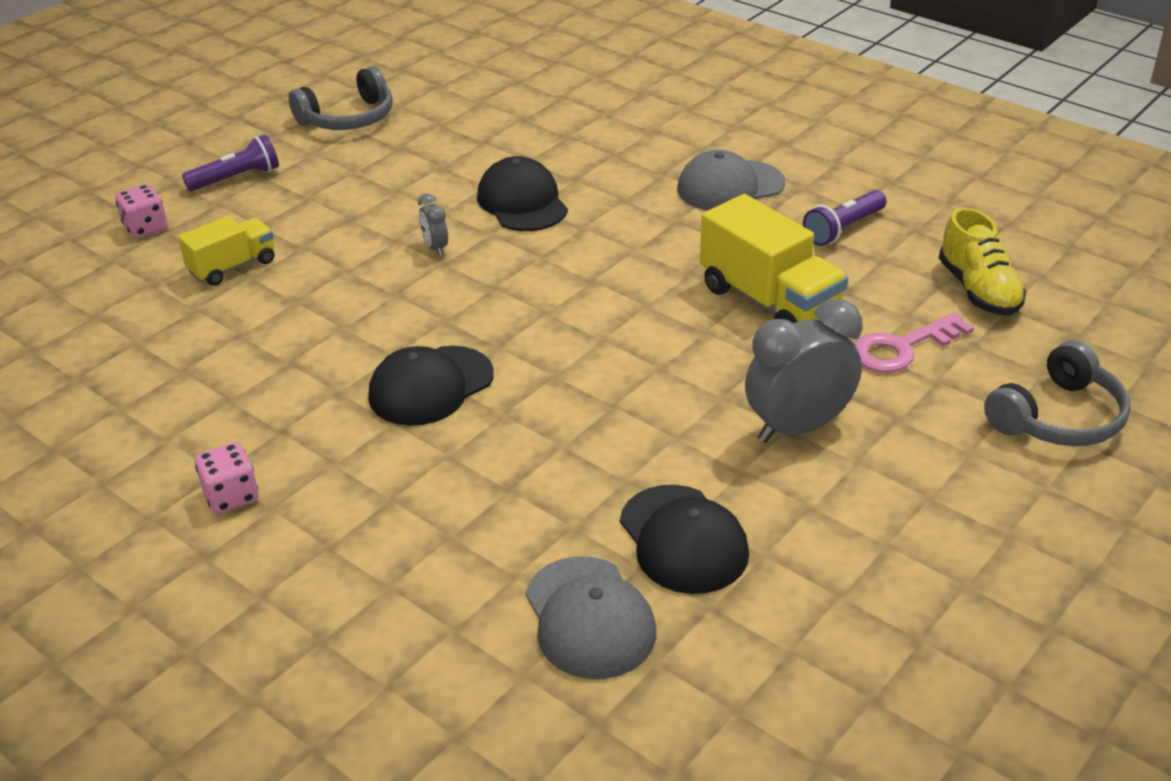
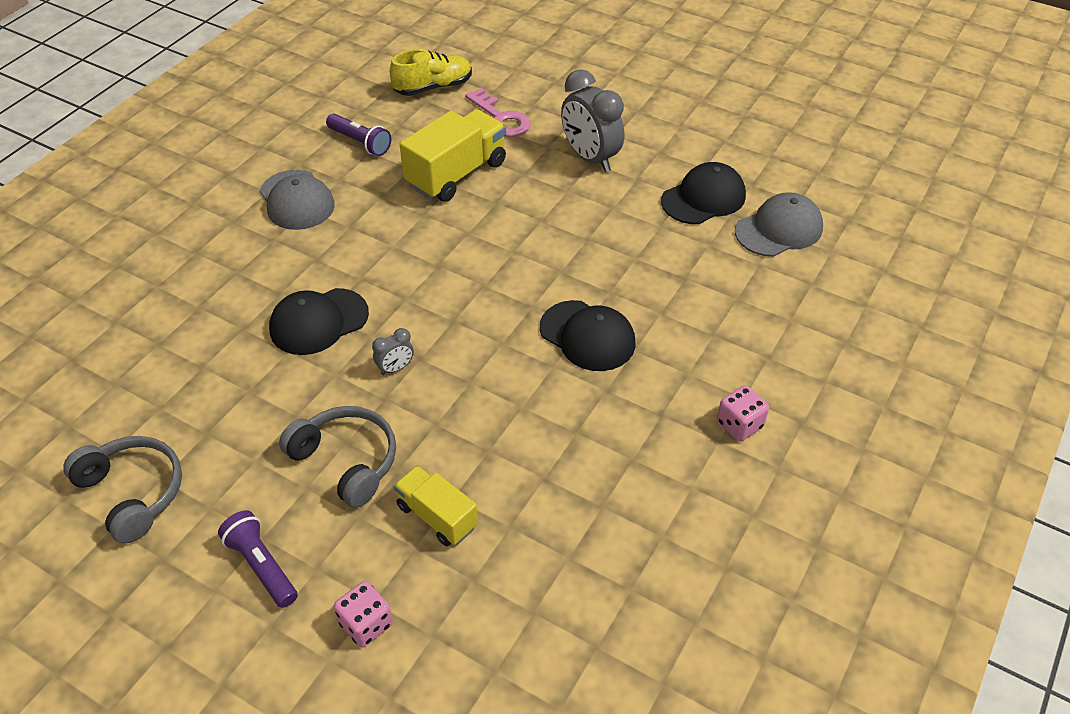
camera: 100 degrees left, 10 degrees up
grey headphones [984,340,1131,446] -> grey headphones moved to [279,406,396,508]

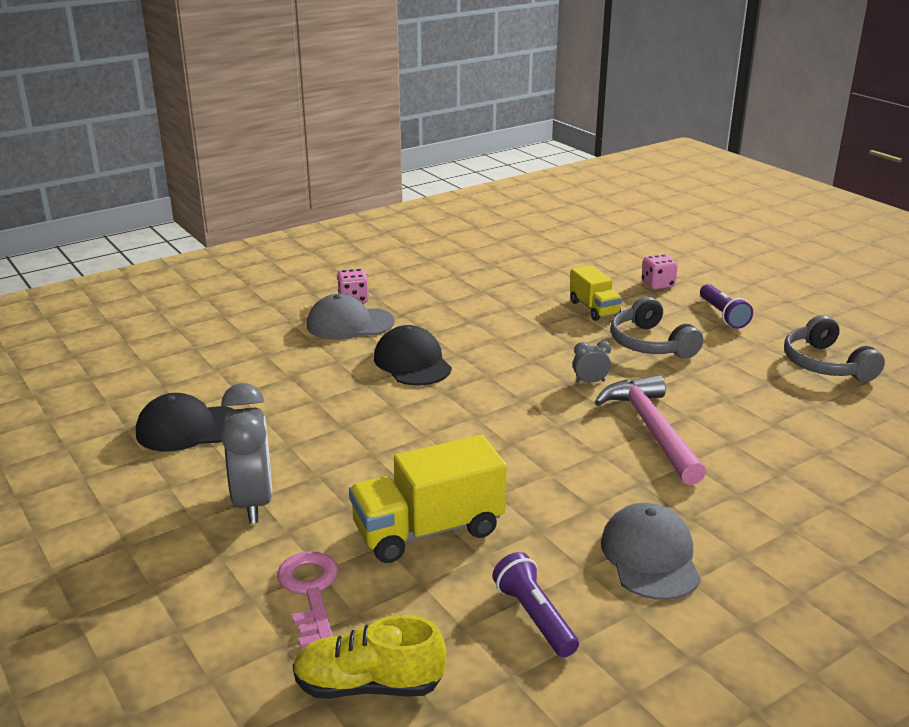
camera: 155 degrees left, 20 degrees down
black cap [269,288,369,355] -> pink hammer [595,375,706,485]
grey cap [735,192,823,257] -> grey cap moved to [307,294,395,340]

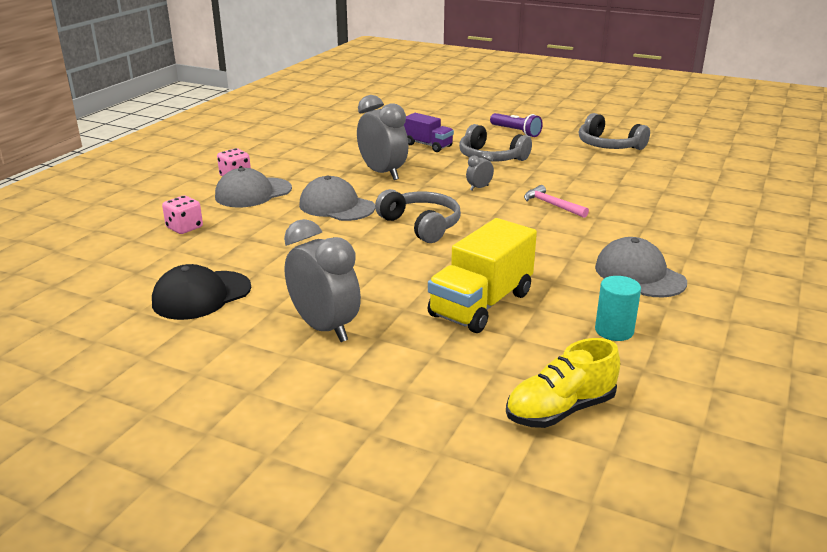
camera: 30 degrees left, 0 degrees up
pink key [277,551,338,649] -> none
black cap [374,325,452,385] -> grey cap [299,176,375,221]
purple flashlight [492,552,579,657] -> turquoise cylinder [595,276,641,341]
yellow truck [570,265,622,321] -> purple truck [404,113,454,152]
pink hammer [595,375,706,485] -> pink hammer [524,185,589,218], size x0.54
pink dice [642,254,678,289] -> pink dice moved to [162,195,203,234]
none -> grey clock [357,95,408,180]
none -> grey headphones [375,189,461,243]

